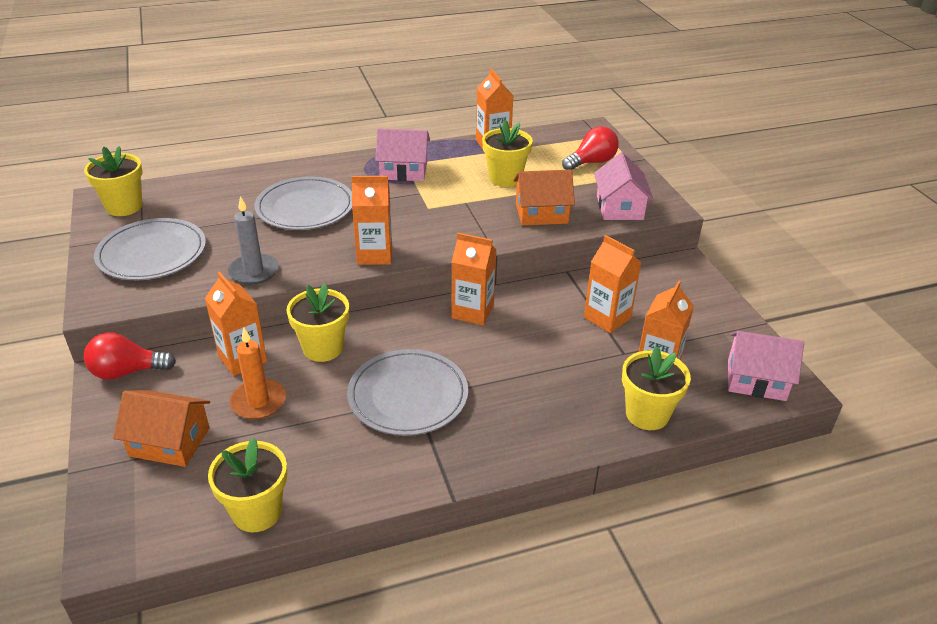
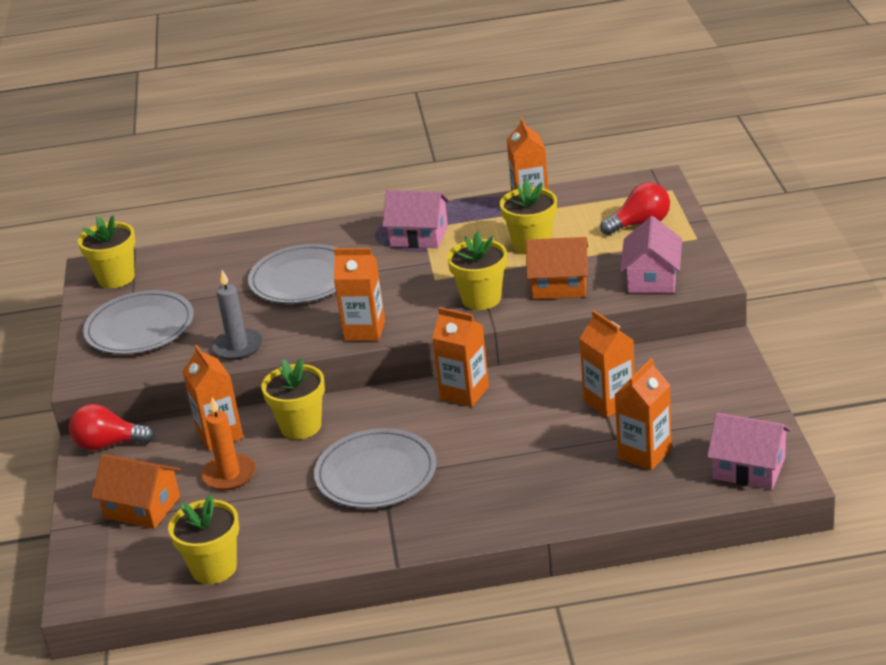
camera: 15 degrees right, 5 degrees down
yellow flower pot [622,347,691,430] -> yellow flower pot moved to [447,231,507,310]

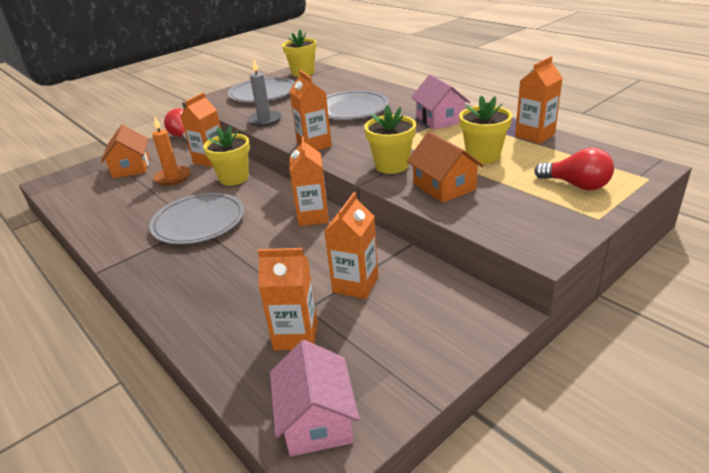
camera: 55 degrees right, 0 degrees up
yellow flower pot [168,494,239,584] -> none
pink house [620,216,682,293] -> none

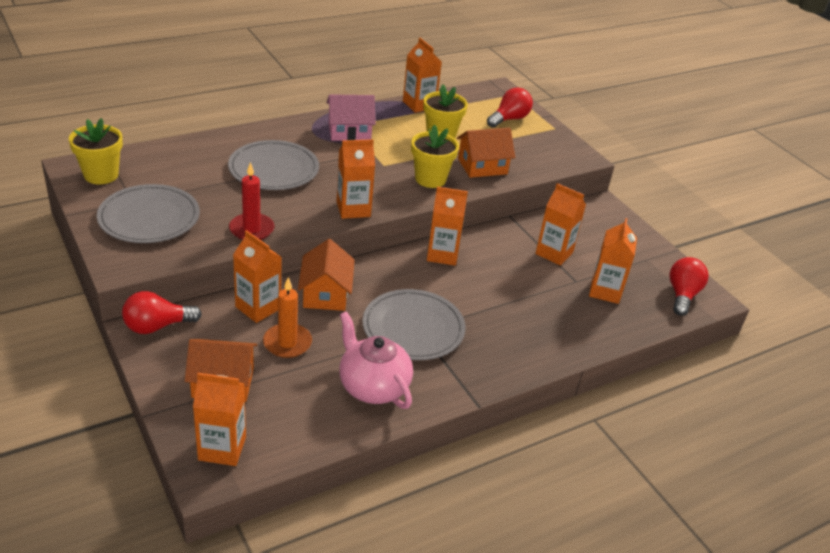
camera: 85 degrees left, 5 degrees up
yellow flower pot [203,126,250,186] -> orange house [298,239,355,311]
grey candle [247,60,282,127] -> red candle [229,162,275,240]
pink house [270,340,359,456] -> red light bulb [669,257,709,316]
none -> orange carton [193,373,246,466]
none -> pink teapot [339,311,413,409]

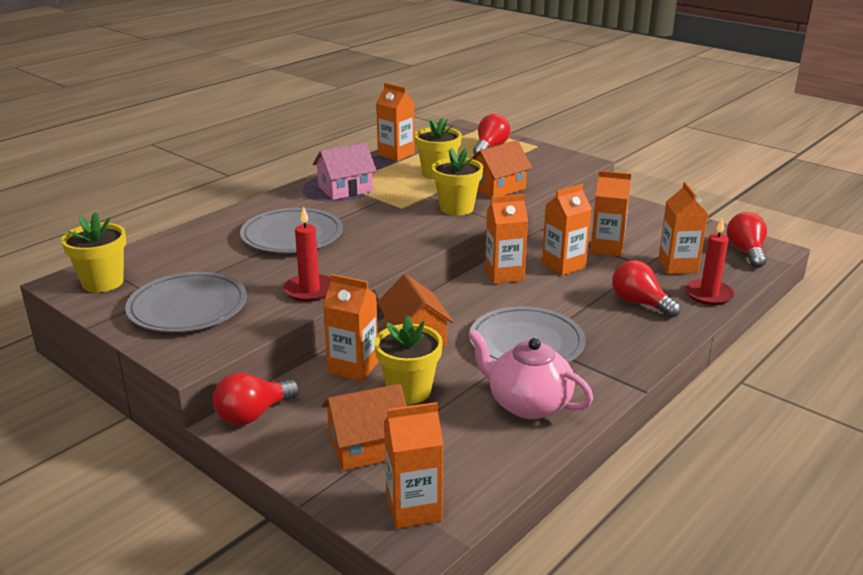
camera: 15 degrees left, 10 degrees down
orange candle [263,277,312,358] -> yellow flower pot [374,316,443,404]
orange carton [337,139,375,219] -> orange carton moved to [542,184,592,276]
none -> red light bulb [612,260,681,318]
none -> red candle [685,217,735,305]

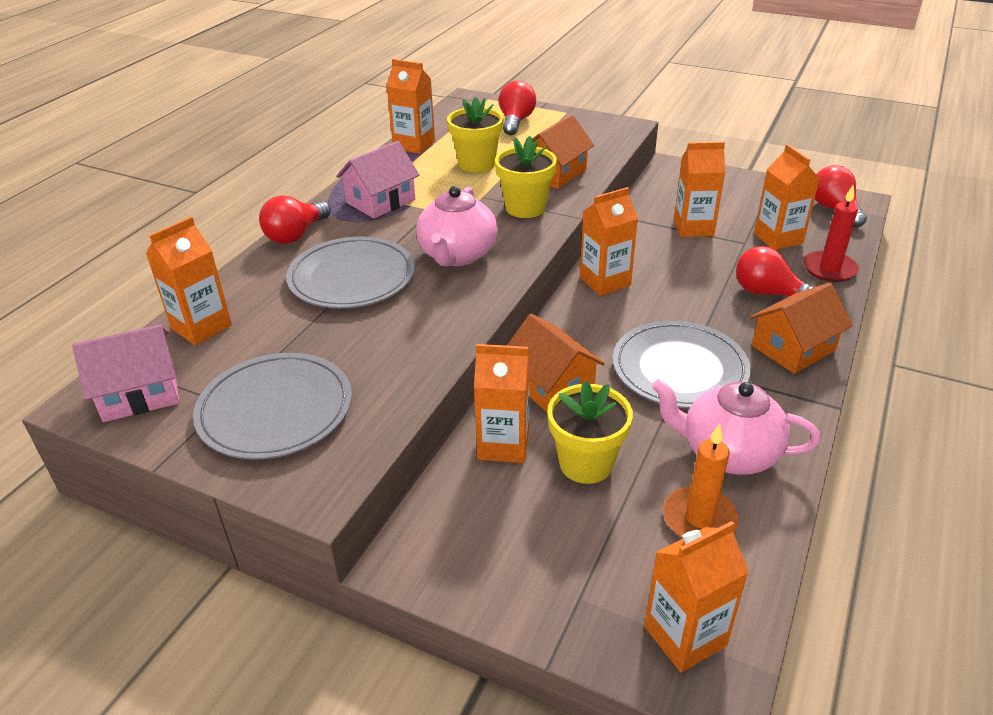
camera: 15 degrees left, 10 degrees up
yellow flower pot [61,212,126,293] -> pink house [72,324,179,422]
red light bulb [213,372,300,426] -> red light bulb moved to [259,196,331,244]
red candle [283,206,331,302] -> none
orange house [322,384,406,471] -> orange house moved to [750,283,853,374]
orange carton [542,184,592,276] -> orange carton moved to [146,217,232,345]
none -> pink teapot [416,186,498,266]
none -> orange candle [663,423,739,538]

